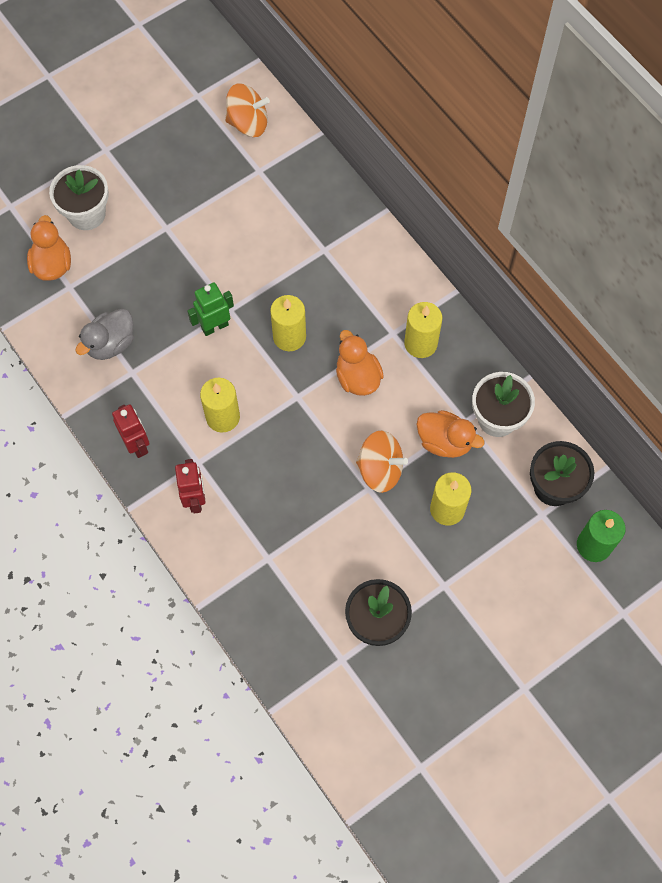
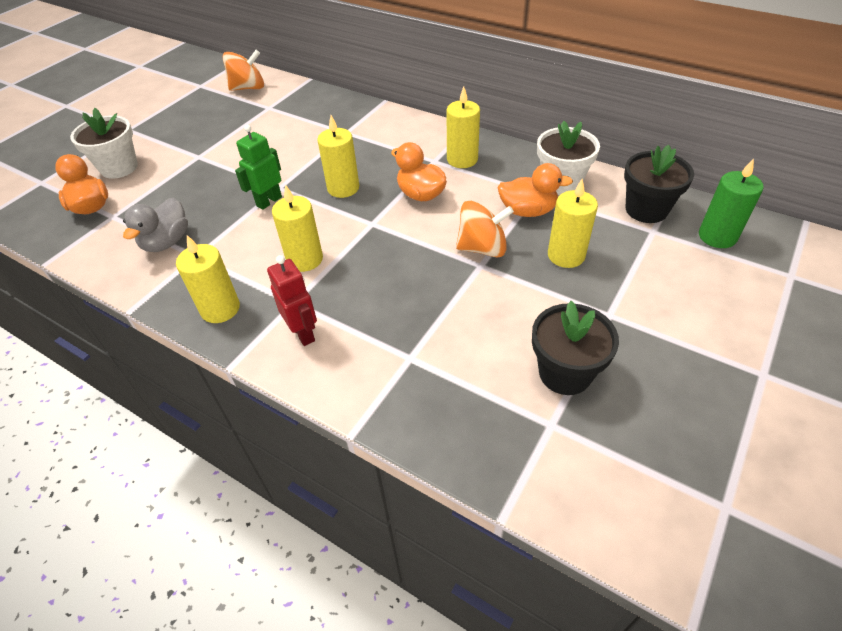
camera: 20 degrees left, 20 degrees down
red robot [112,404,150,458] -> yellow candle [176,235,240,323]

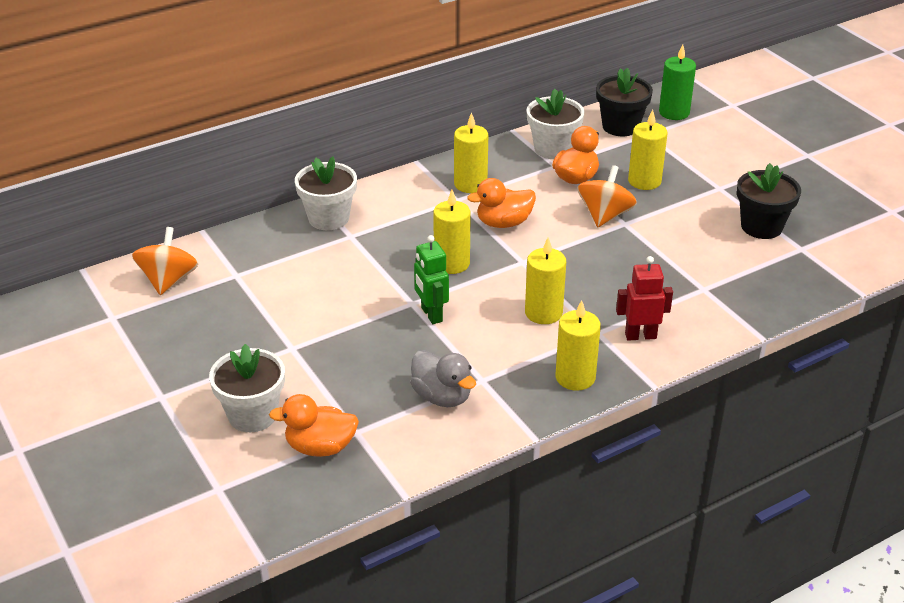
camera: 65 degrees left, 10 degrees down
none -> white flower pot [295,156,357,230]

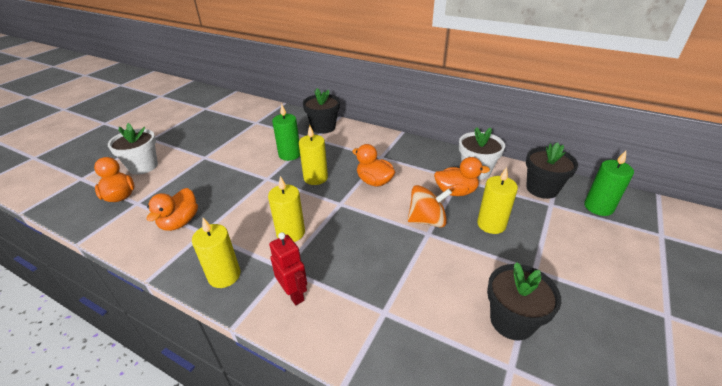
camera: 60 degrees right, 0 degrees up
orange spinning top [132,227,198,295] -> none
white flower pot [295,156,357,230] -> black flower pot [303,88,340,134]
grey duck [410,350,476,407] -> orange duck [147,188,198,231]
green robot [414,235,449,324] -> none
yellow candle [454,112,488,193] -> none
none -> green candle [272,104,300,161]

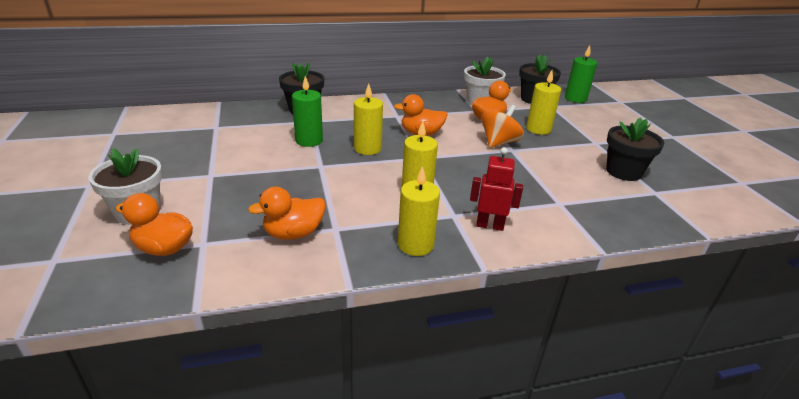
camera: 45 degrees left, 5 degrees down
orange duck [147,188,198,231] -> orange duck turned 90 degrees clockwise [248,187,326,240]

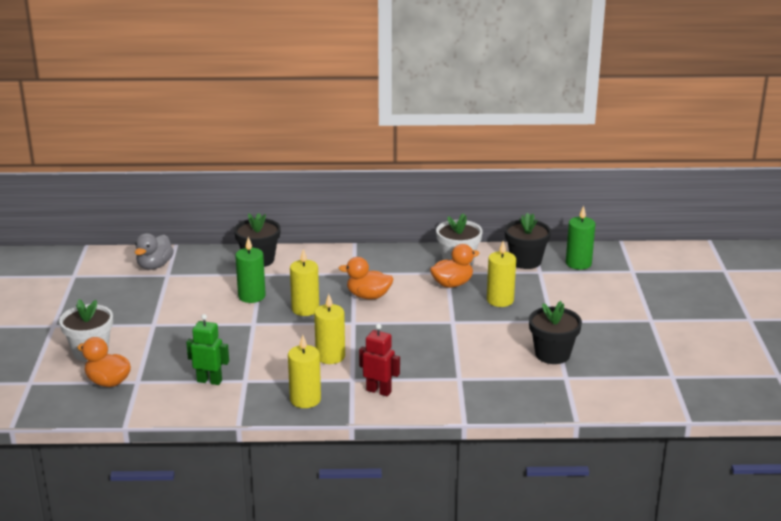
camera: 15 degrees right, 5 degrees down
orange duck [248,187,326,240] -> green robot [186,314,229,385]
orange spinning top [481,105,524,148] -> none
none -> grey duck [135,233,174,270]

